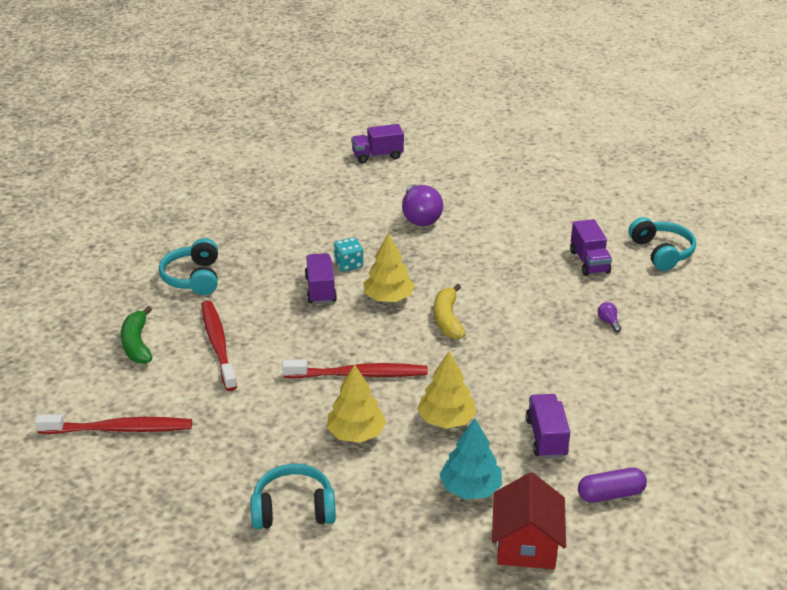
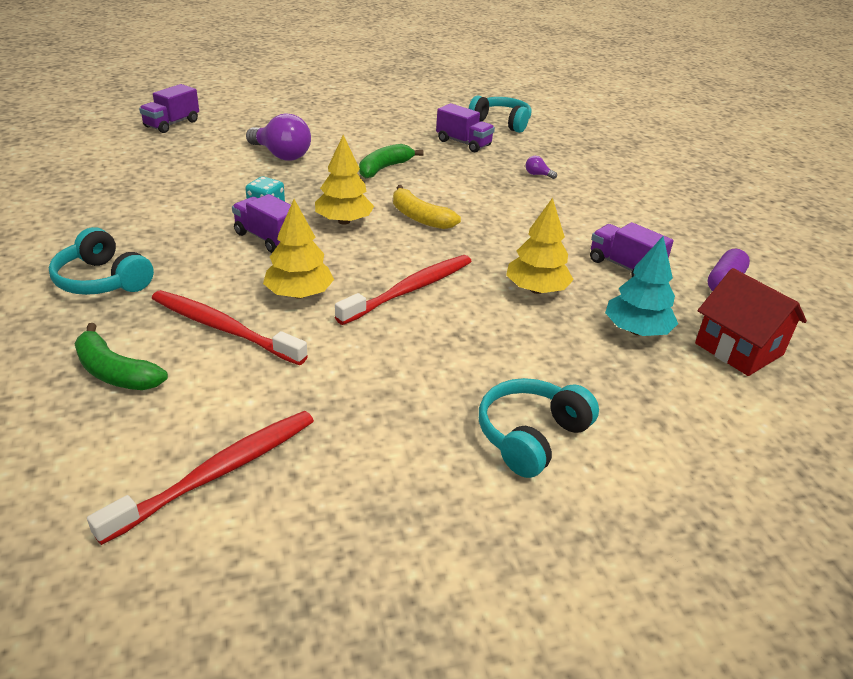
camera: 45 degrees left, 0 degrees up
yellow tree [327,364,386,443] -> yellow tree moved to [263,199,334,299]
none -> green banana [359,144,423,179]

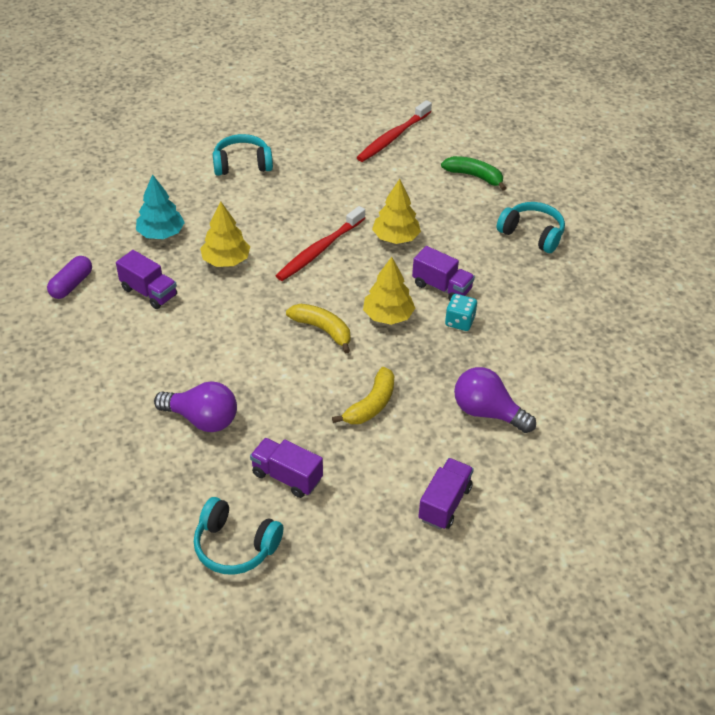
camera: 175 degrees right, 10 degrees up
purple truck [139,84,199,133] -> purple truck moved to [418,458,474,530]
red toothbrush [152,290,308,365] -> none
green banana [359,144,423,179] -> yellow banana [332,367,394,424]
turquoise headphones [479,378,599,478] -> turquoise headphones turned 135 degrees counterclockwise [213,134,273,176]
purple light bulb [525,156,557,179] -> purple light bulb [154,382,237,432], size x2.39
red house [695,268,807,376] -> none

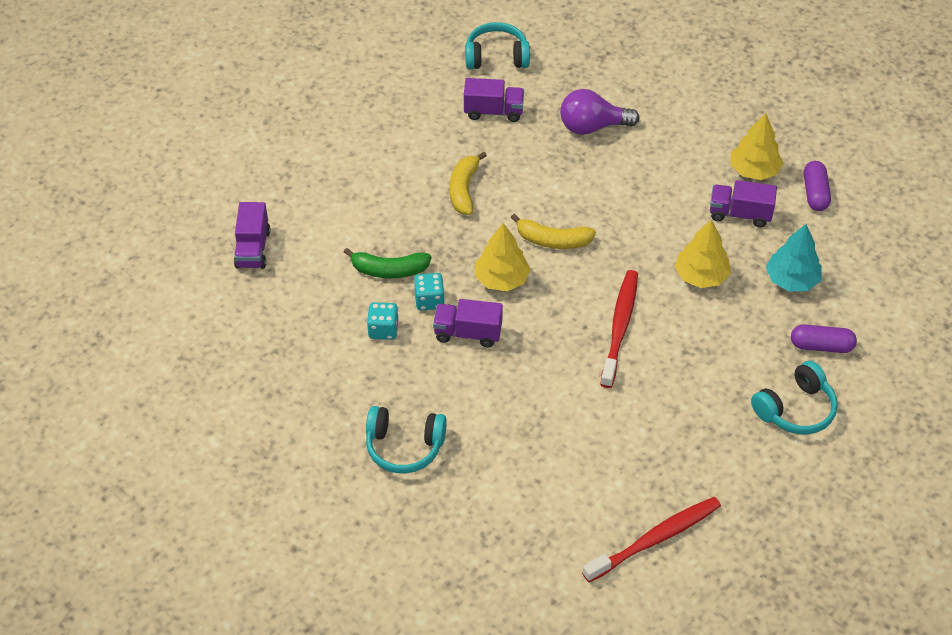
camera: 155 degrees right, 5 degrees up
red toothbrush [357,100,432,162] -> red toothbrush turned 45 degrees clockwise [582,497,721,582]
yellow tree [372,179,421,244] -> yellow tree moved to [731,113,783,180]
purple truck [418,458,474,530] -> purple truck moved to [234,202,270,269]
green banana [441,156,506,191] -> green banana moved to [344,248,431,278]
purple light bulb [454,367,536,433] -> none
none -> turquoise dice [367,302,399,340]
none -> purple capsule [791,324,857,353]

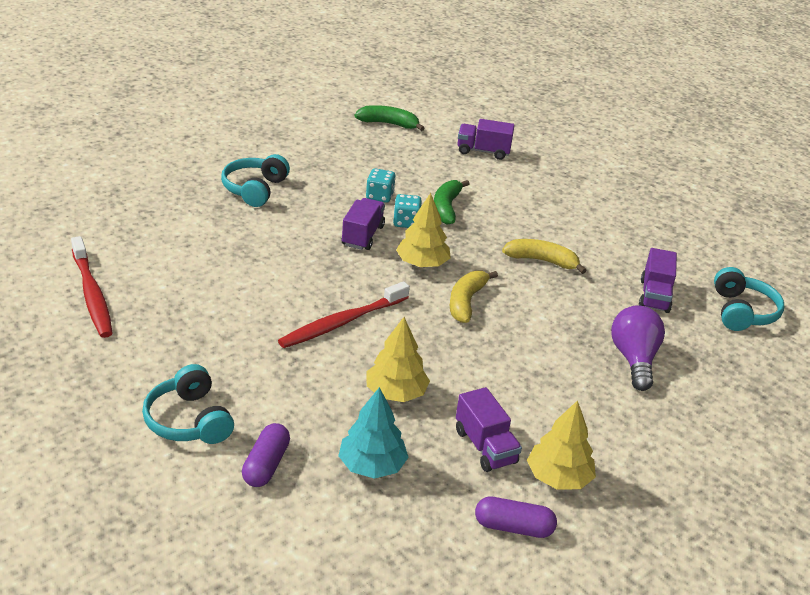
camera: 95 degrees right, 15 degrees down
red toothbrush [600,270,638,388] -> red toothbrush turned 120 degrees clockwise [278,281,410,348]
purple truck [710,180,777,227] -> purple truck turned 135 degrees clockwise [456,387,522,472]
none -> green banana [355,105,424,131]

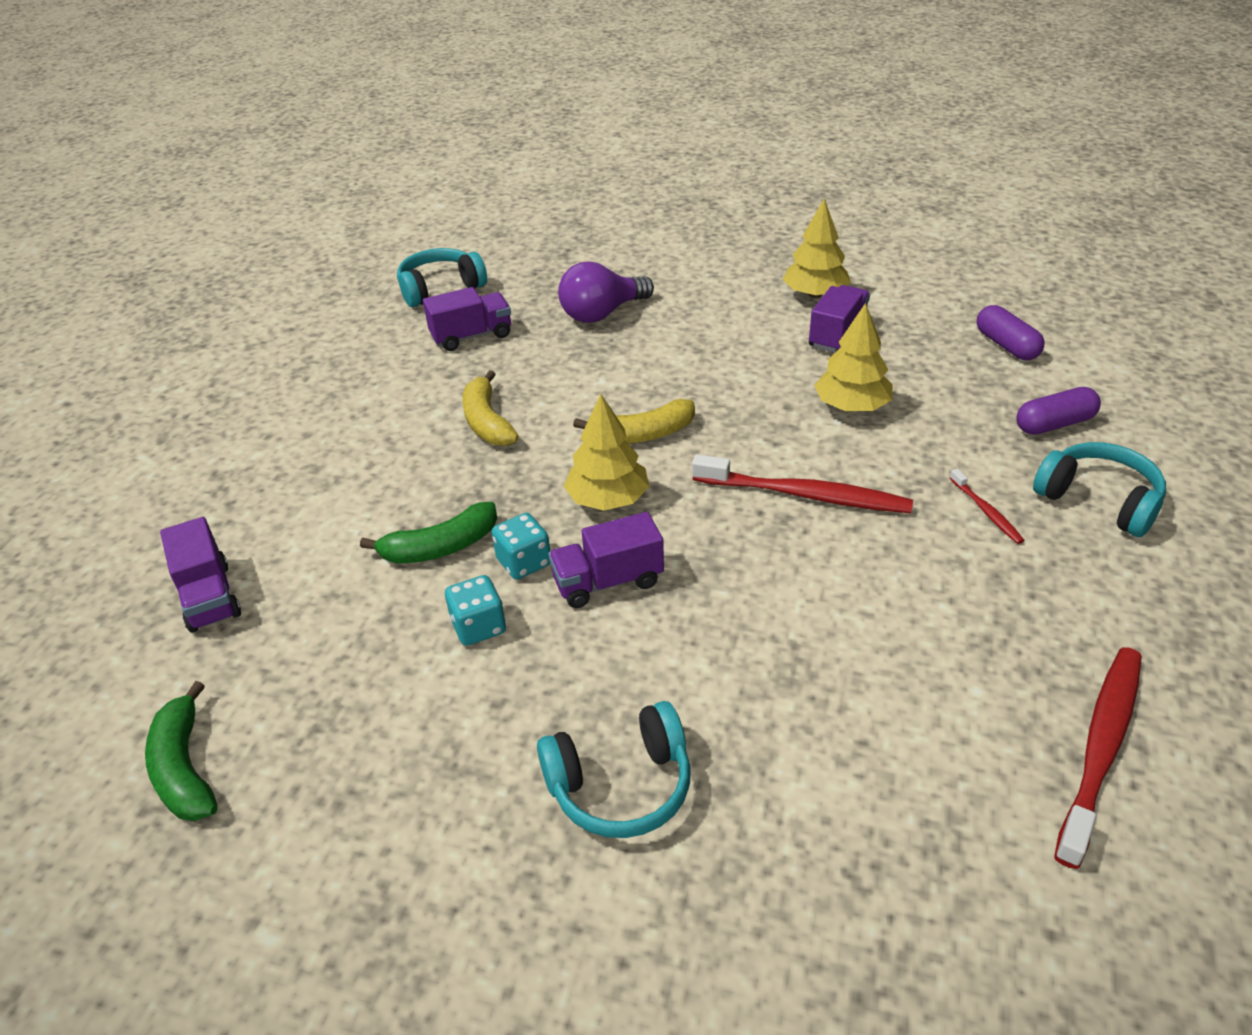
camera: 120 degrees left, 5 degrees up
turquoise headphones [142,364,234,444] -> turquoise headphones turned 75 degrees counterclockwise [1033,442,1166,537]
turquoise tree [338,387,409,479] -> none
purple capsule [475,496,557,538] -> purple capsule moved to [977,305,1045,360]
none -> red toothbrush [950,469,1025,544]

